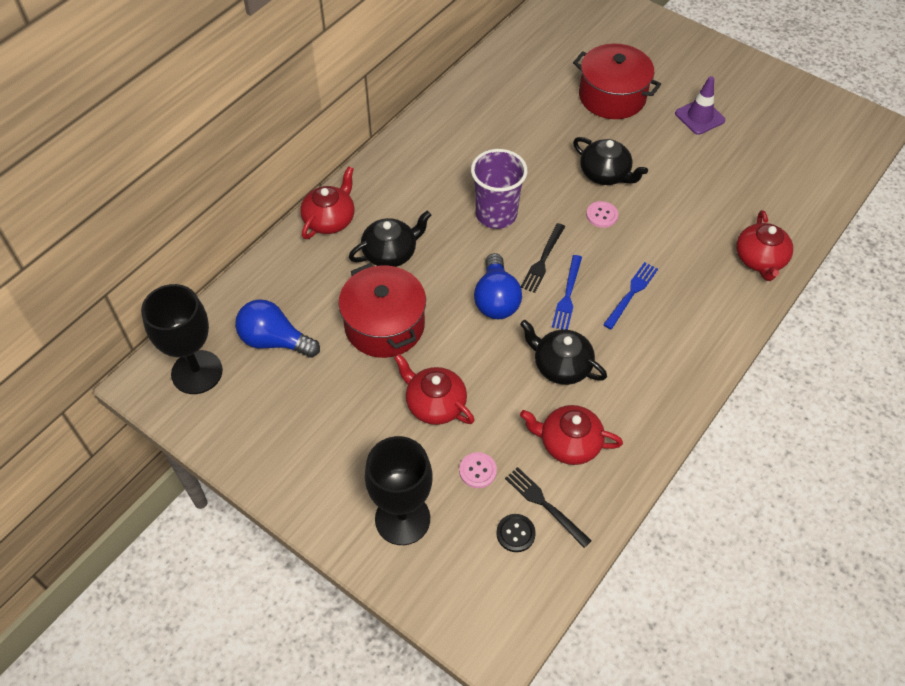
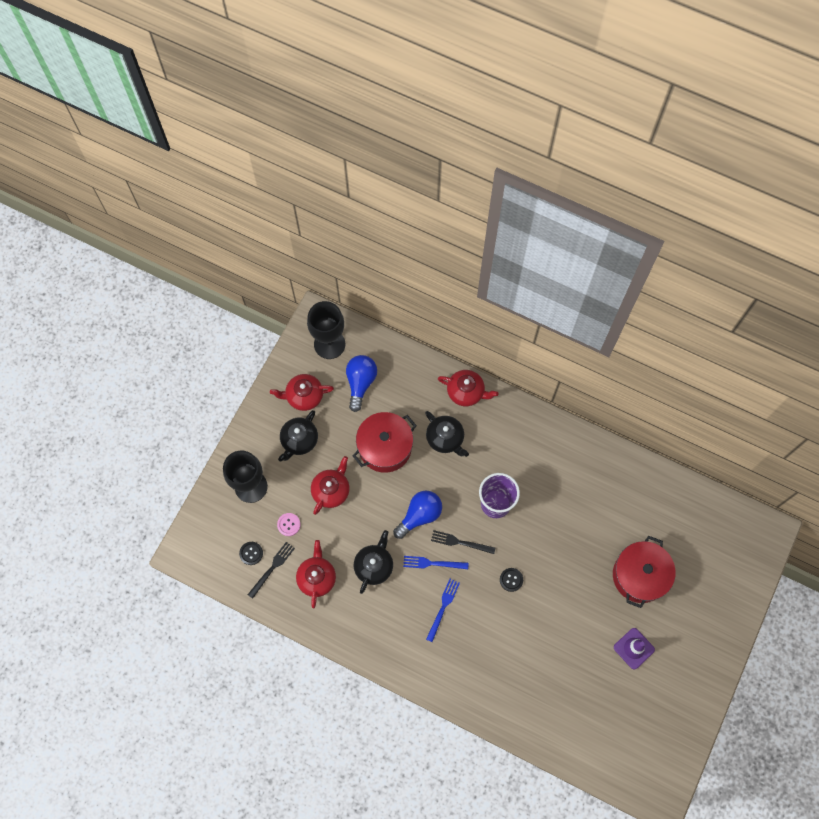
camera: 80 degrees right, 15 degrees up
blue light bulb [474,253,522,319] -> blue light bulb turned 150 degrees clockwise [393,491,442,539]
black teapot [573,137,648,185] -> black teapot moved to [278,410,318,462]
pink button [586,201,618,228] -> black button [500,568,523,592]
blue fork [603,262,658,329] -> blue fork turned 90 degrees counterclockwise [426,579,460,642]
red teapot [736,210,793,281] -> red teapot moved to [270,374,334,411]

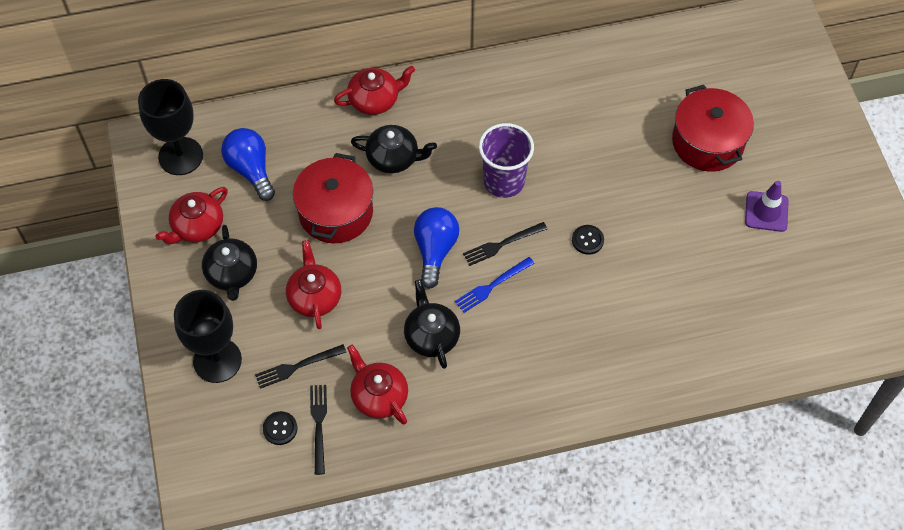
camera: 40 degrees left, 10 degrees down
pink button [277,513,301,536] -> black fork [255,344,346,389]
blue fork [426,579,460,642] -> none

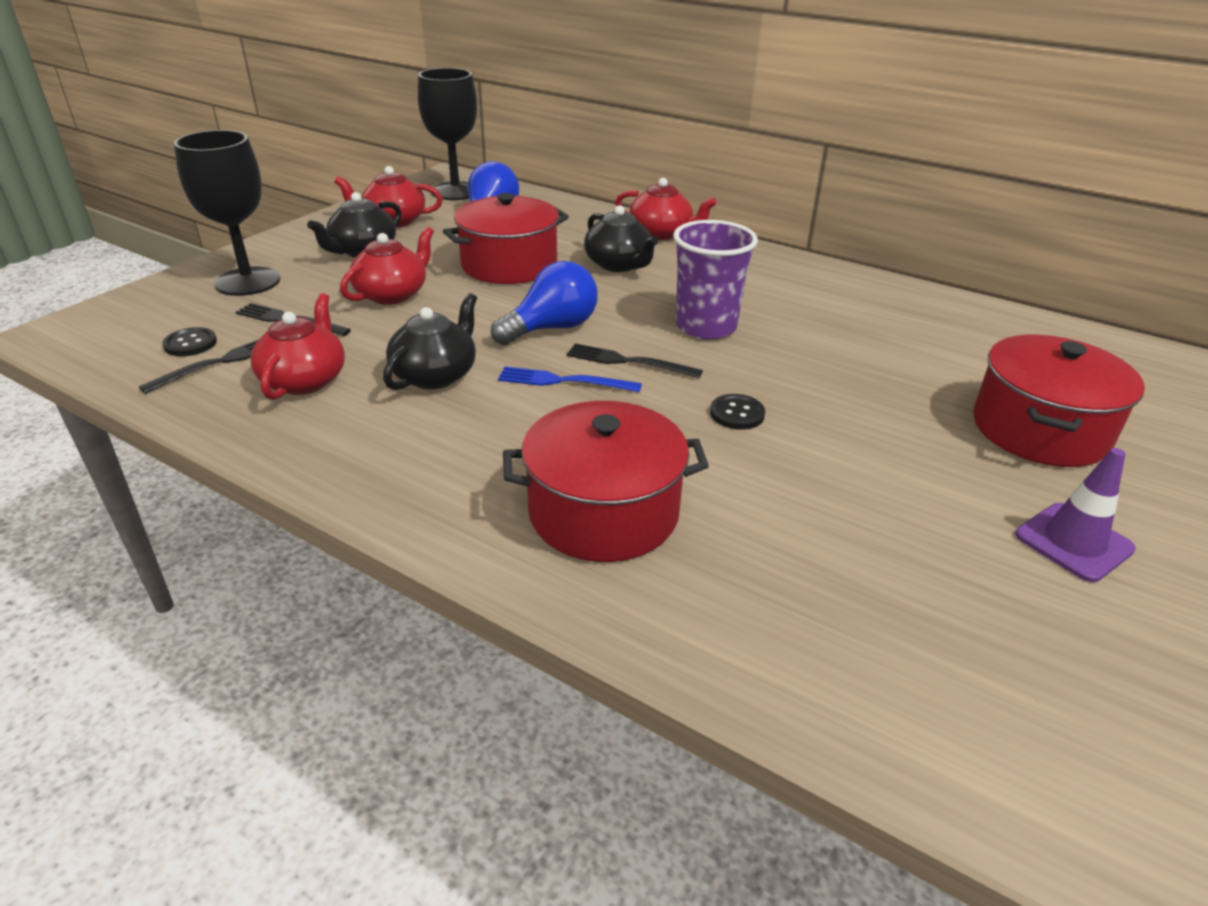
camera: 45 degrees right, 25 degrees down
none -> red pot [503,401,709,562]

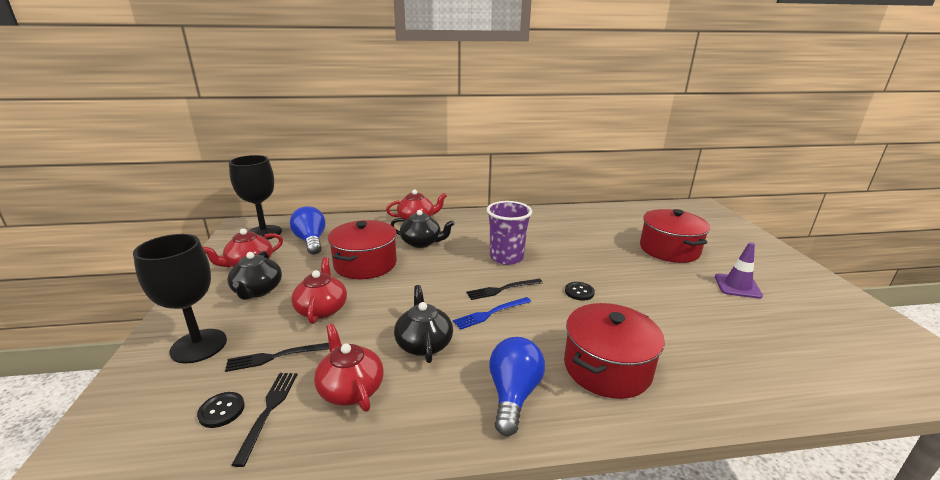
camera: 40 degrees left, 10 degrees down
blue light bulb [491,261,598,345] -> blue light bulb moved to [489,337,545,436]

